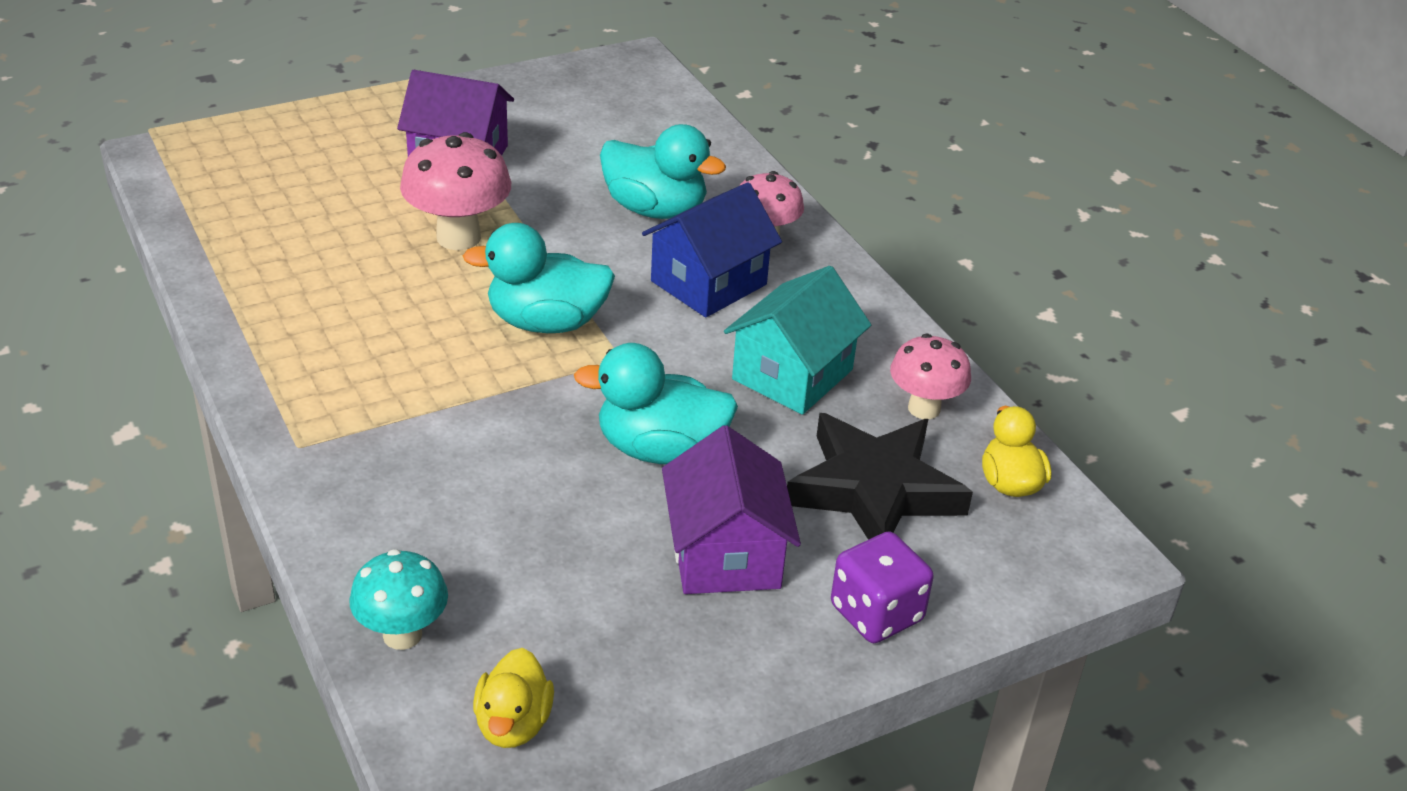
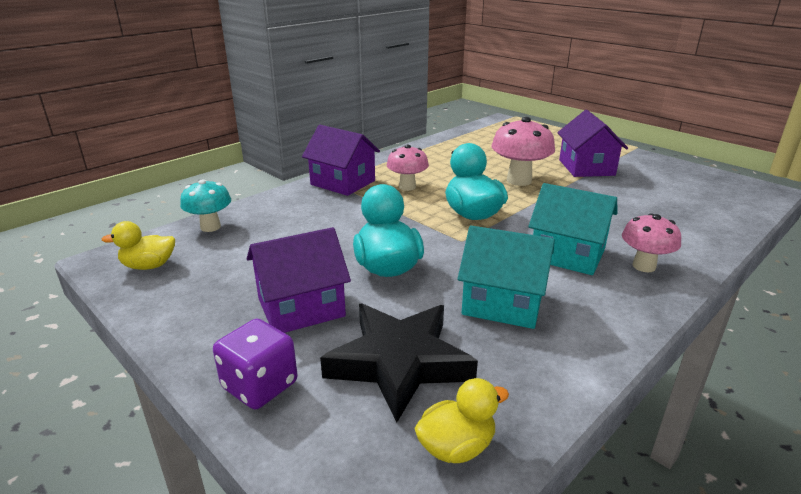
camera: 75 degrees right, 10 degrees down
turquoise duck [600,124,726,219] -> none
blue house [642,182,782,317] -> turquoise house [528,183,617,275]
pink mushroom [890,334,971,419] -> pink mushroom moved to [387,144,429,191]
none -> purple house [302,125,380,196]

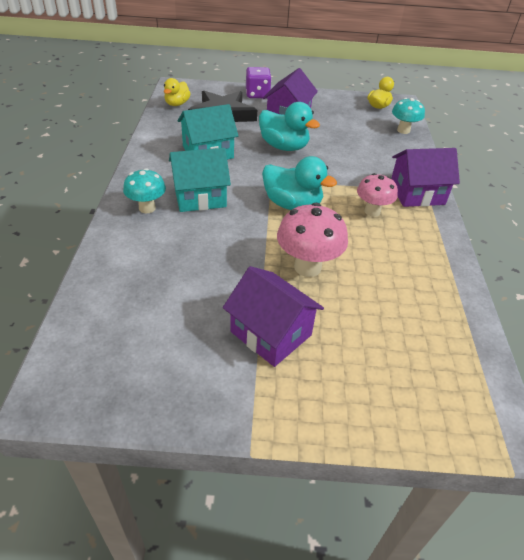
camera: 135 degrees right, 15 degrees up
pink mushroom [622,213,681,272] -> turquoise mushroom [123,168,166,213]

